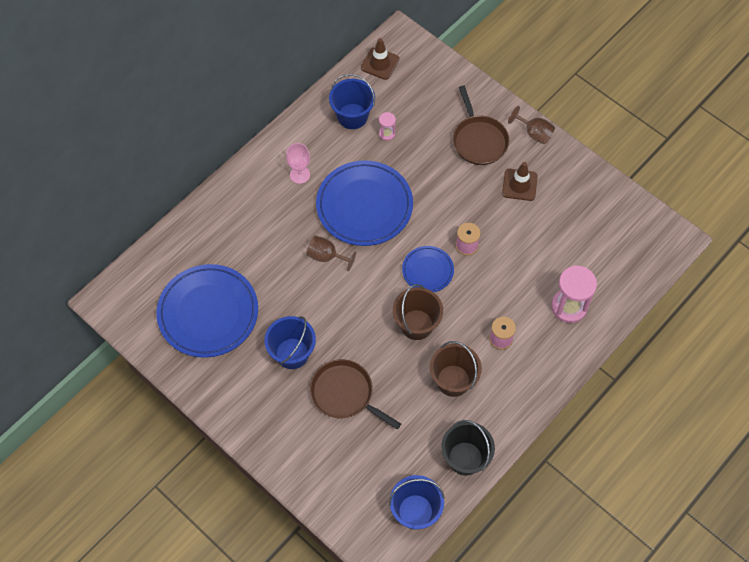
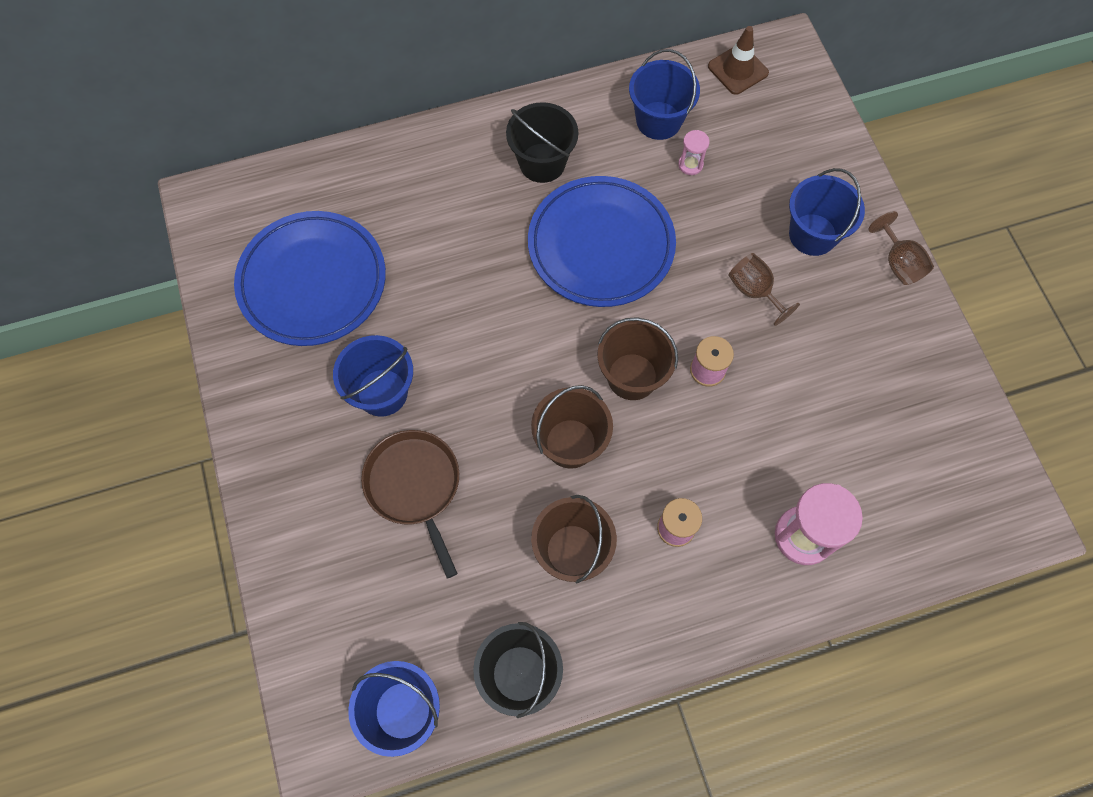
camera: 30 degrees right, 5 degrees up
pink goblet [286,143,310,184] -> black bucket [506,102,578,183]
brown goblet [306,235,356,271] -> brown goblet moved to [728,253,800,326]
blue plate [402,246,454,292] -> brown bucket [597,317,678,400]
brown pan [453,85,509,165] -> blue bucket [789,168,865,256]
brown traffic cone [502,162,538,201] -> none

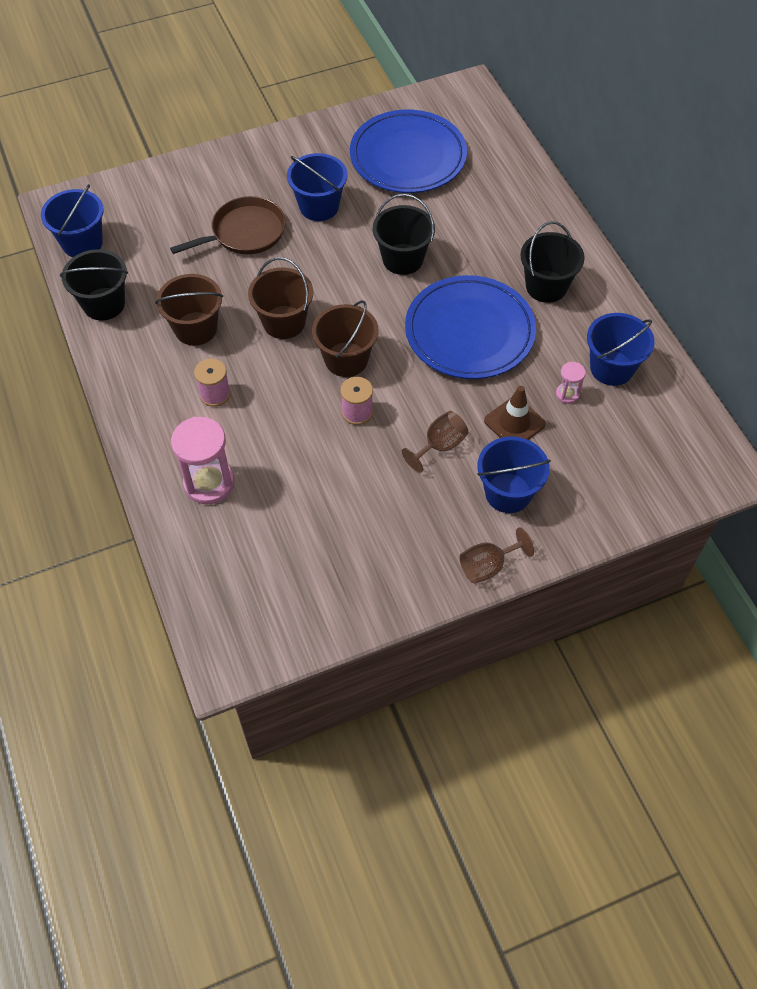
camera: 85 degrees right, 10 degrees down
brown traffic cone [708,26,769,95] -> brown traffic cone moved to [484,386,546,440]
none -> black bucket [373,194,435,275]

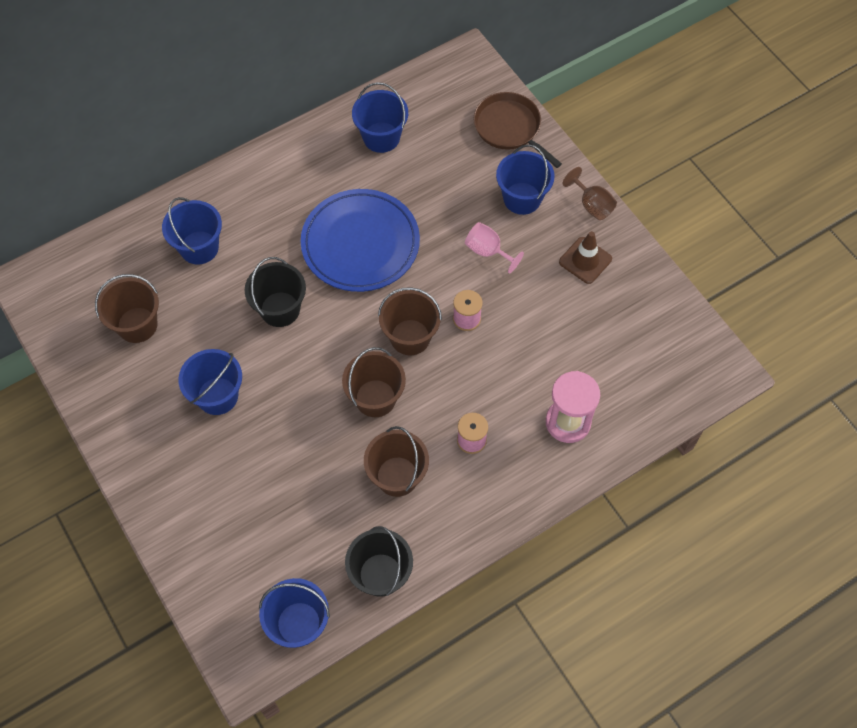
camera: 100 degrees left, 5 degrees up
brown pan [170,196,286,254] -> brown pan moved to [473,92,562,168]
blue plate [350,110,467,193] -> brown bucket [95,274,159,343]
brown goblet [402,411,468,473] -> pink goblet [465,222,524,274]
brown traffic cone [484,386,546,440] -> brown traffic cone moved to [559,231,612,284]
black bucket [520,221,585,303] -> none
pink hourglass [556,362,586,404] -> none
none -> blue bucket [162,197,222,265]

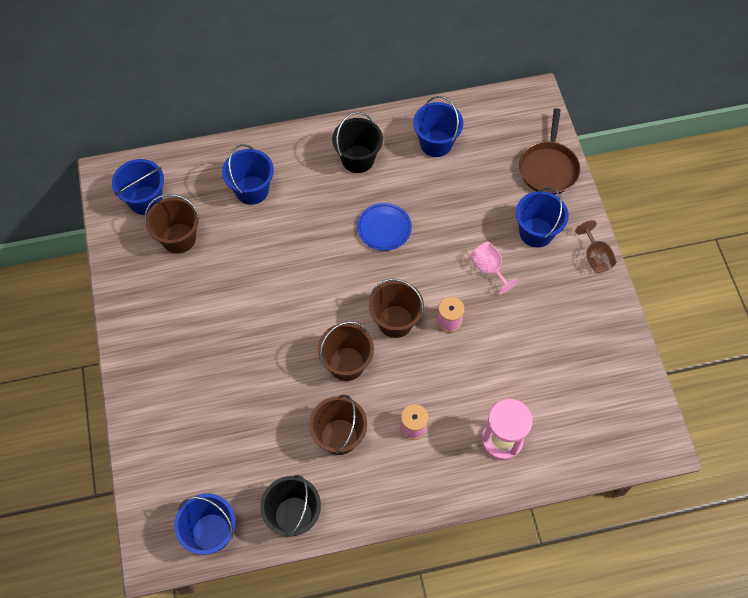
camera: 20 degrees right, 0 degrees up
blue bucket [178,349,242,415] -> blue bucket moved to [112,159,164,215]
black bucket [245,257,306,327] -> black bucket moved to [332,112,383,173]
blue plate [301,189,420,292] -> blue plate [357,203,412,251], size x0.52
brown pan [473,92,562,168] -> brown pan turned 150 degrees counterclockwise [519,108,580,194]
brown traffic cone [559,231,612,284] -> none

